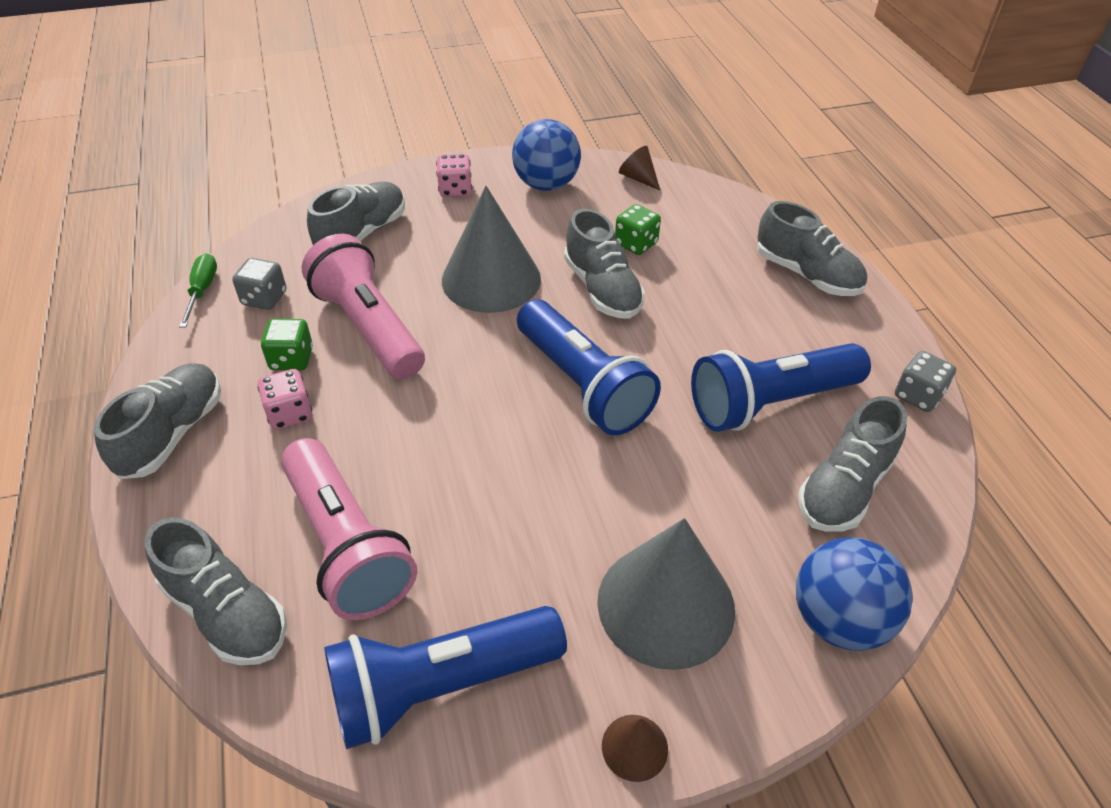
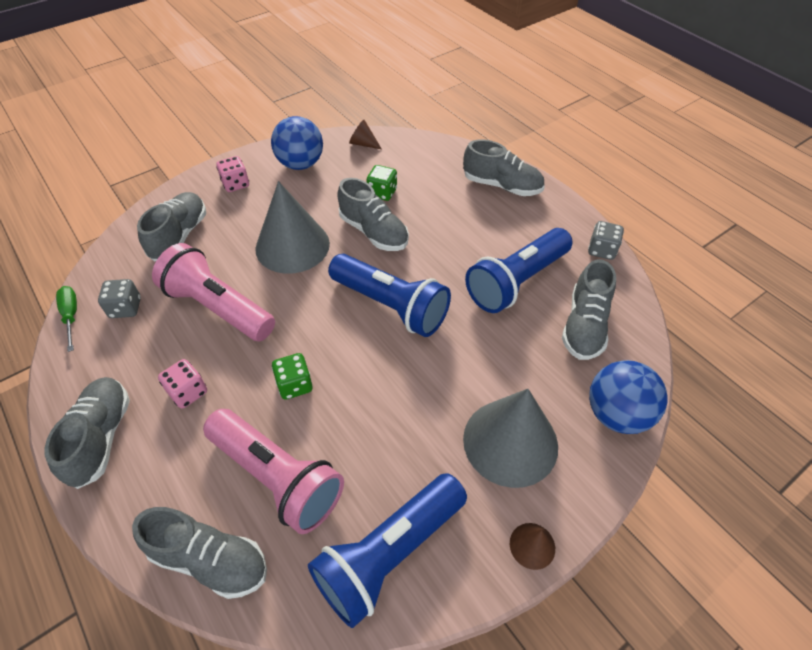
camera: 20 degrees left, 5 degrees up
green dice [261,319,313,371] -> green dice moved to [272,353,313,400]

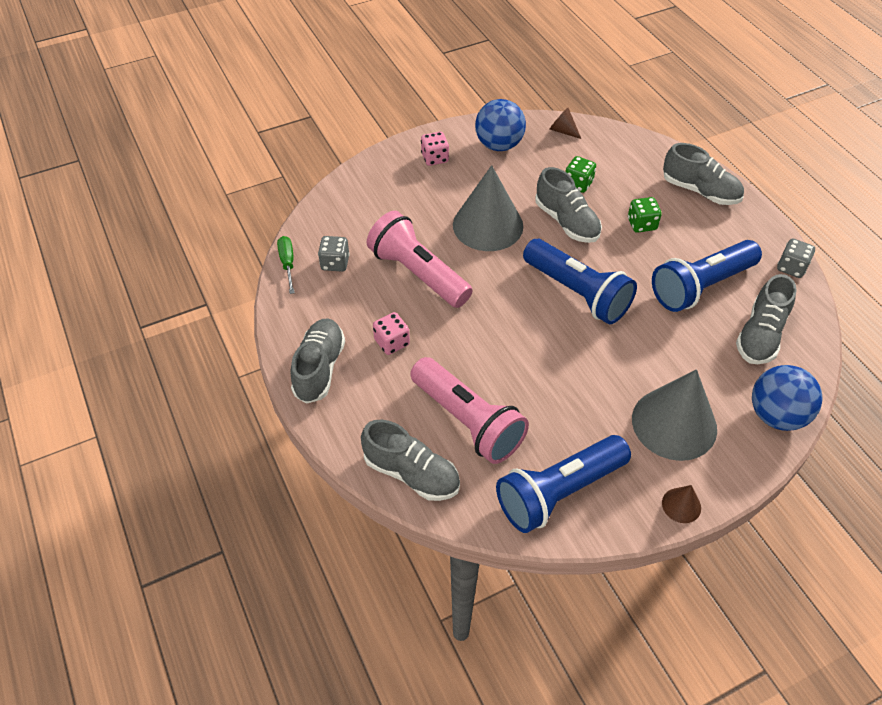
camera: 10 degrees right, 0 degrees up
grey shoe [137,192,206,261] -> none
green dice [272,353,313,400] -> green dice moved to [628,197,662,233]

